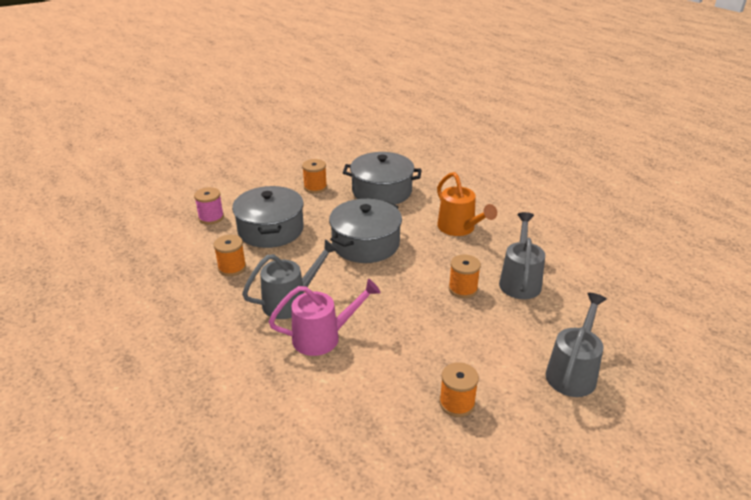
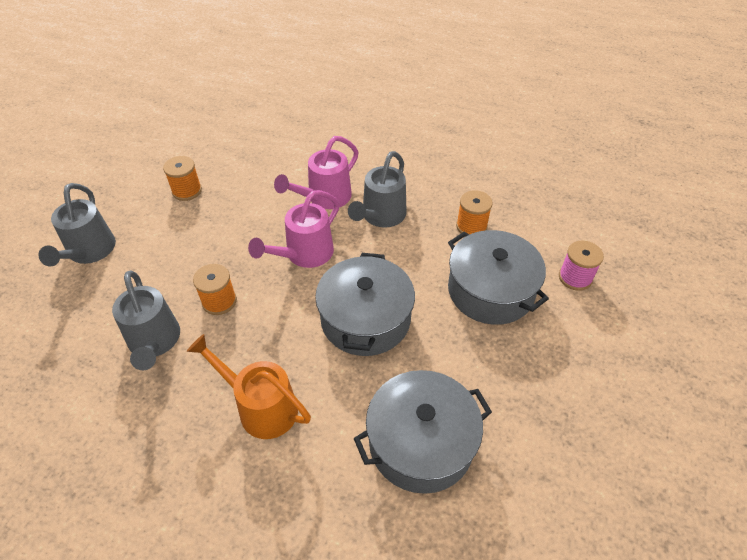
camera: 150 degrees right, 15 degrees up
orange spool [302,159,327,193] -> none
none -> pink watering can [248,190,339,268]

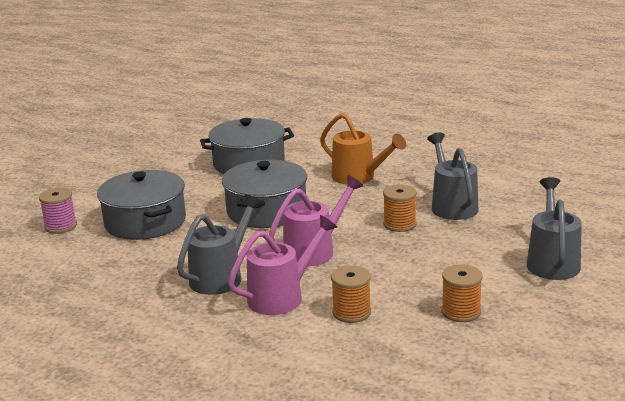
camera: 170 degrees left, 25 degrees down
orange spool [456,190,493,235] -> orange spool moved to [331,266,371,323]

